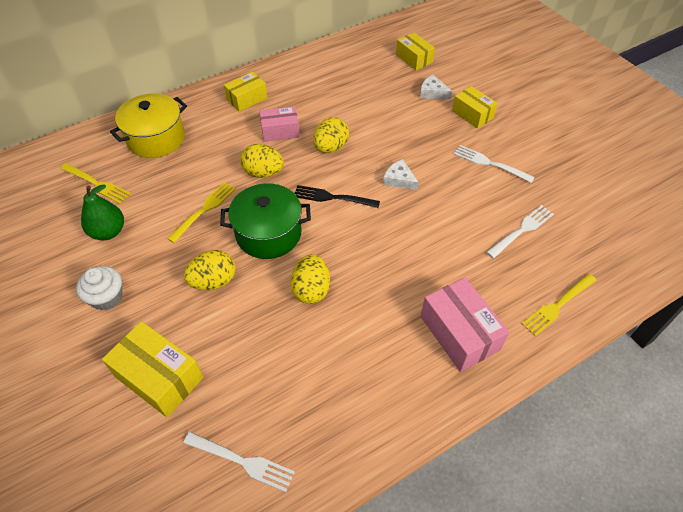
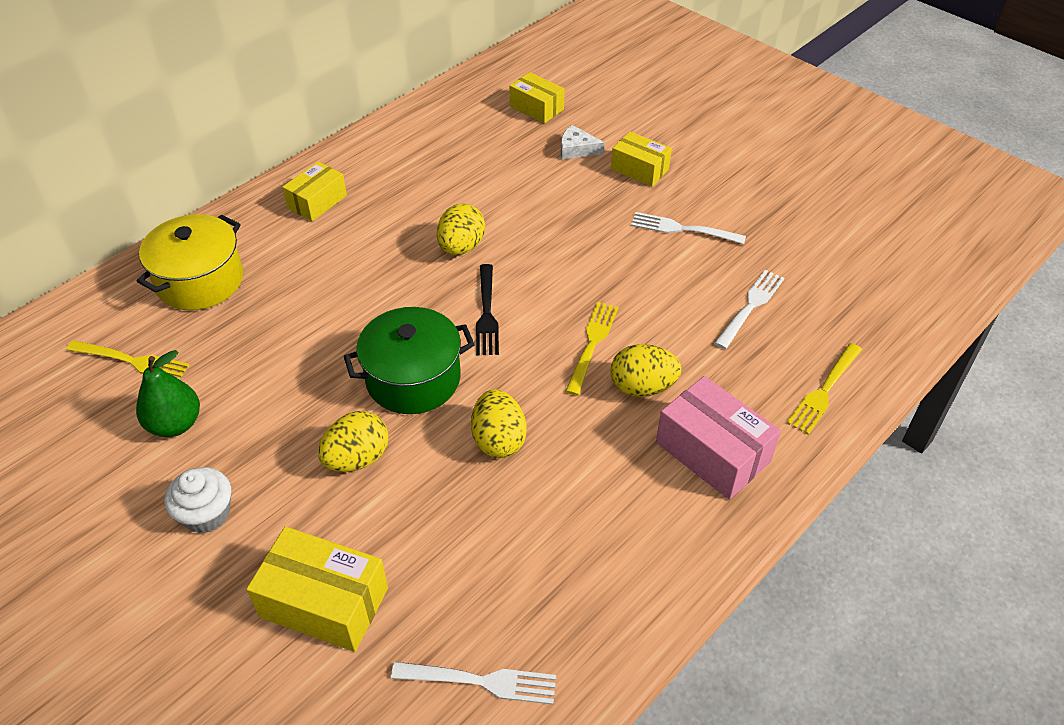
camera: 15 degrees left, 5 degrees down
yellow fork [167,182,236,243] -> yellow fork moved to [565,302,618,396]
yellow egg [240,144,284,178] -> yellow egg moved to [610,344,682,397]
pink box [259,106,300,142] -> none
black fork [295,185,380,208] -> black fork turned 90 degrees counterclockwise [476,264,499,355]
white cheese [383,159,419,190] -> none

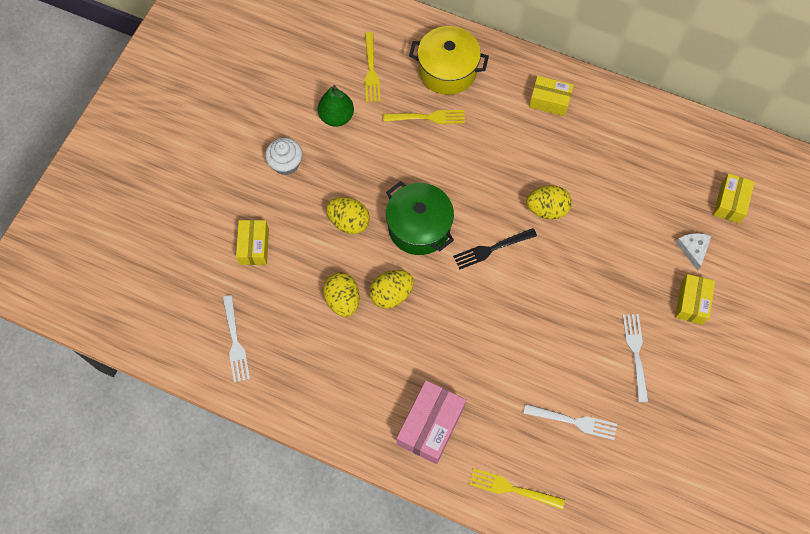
camera: 70 degrees right, 20 degrees up
yellow box [246,526,388,652] -> yellow box [236,220,269,265], size x0.66
yellow fork [565,302,618,396] -> yellow fork moved to [383,110,465,124]
yellow egg [610,344,682,397] -> yellow egg moved to [323,272,360,317]

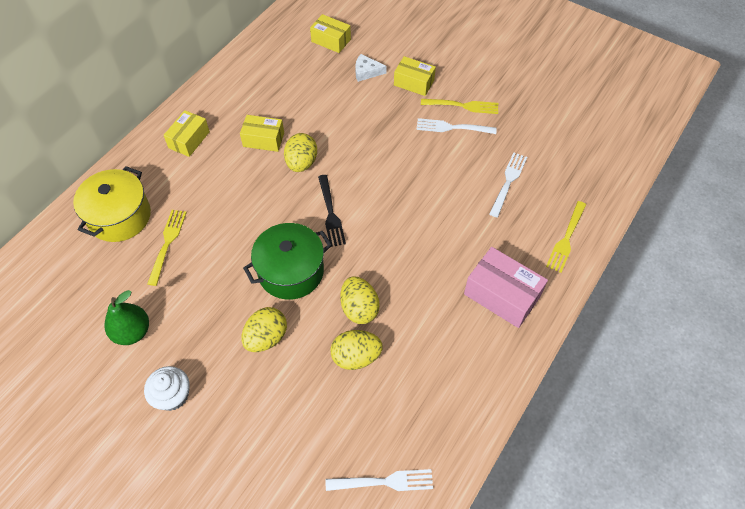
camera: 80 degrees left, 10 degrees down
yellow box [236,220,269,265] -> yellow box moved to [240,115,284,152]
yellow fork [365,32,381,102] -> yellow fork moved to [421,99,498,114]

